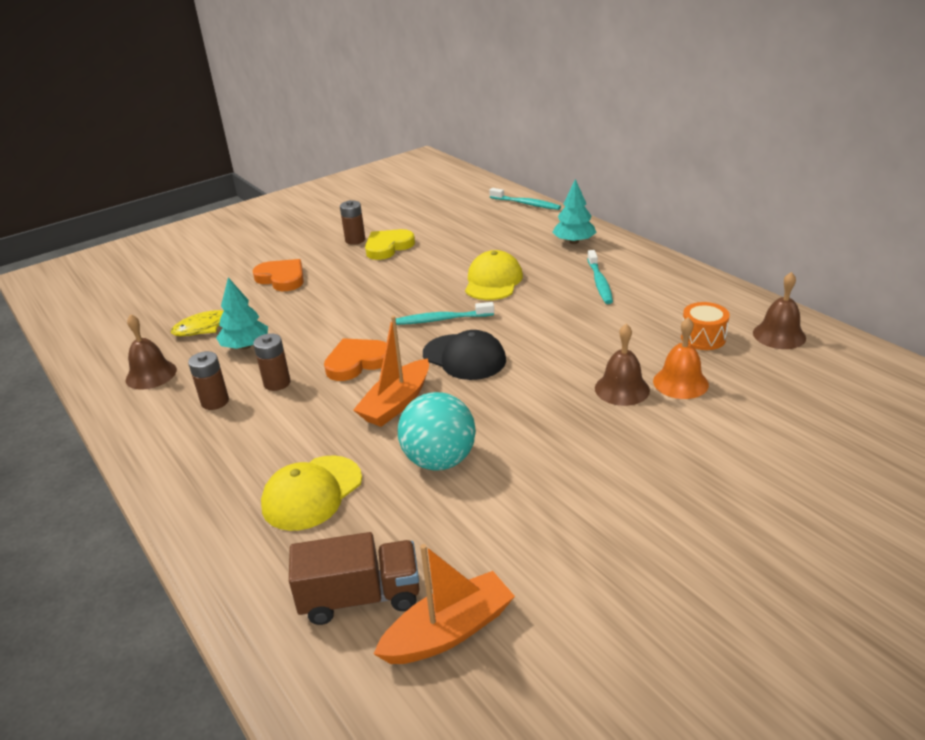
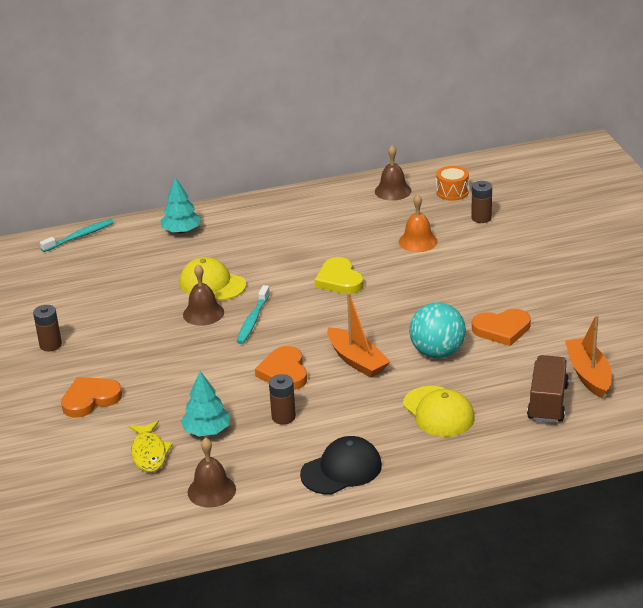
camera: 70 degrees left, 0 degrees up
brown battery [188,351,229,410] -> brown battery moved to [471,181,492,223]
yellow heart [365,229,415,260] -> yellow heart moved to [314,257,364,294]
black cap [423,330,506,380] -> black cap moved to [300,436,382,494]
turquoise toothbrush [587,250,613,304] -> none
brown bell [595,324,650,406] -> brown bell moved to [183,264,224,326]
orange drum [681,302,730,350] -> orange drum moved to [436,166,469,201]
none -> orange heart [472,309,531,346]

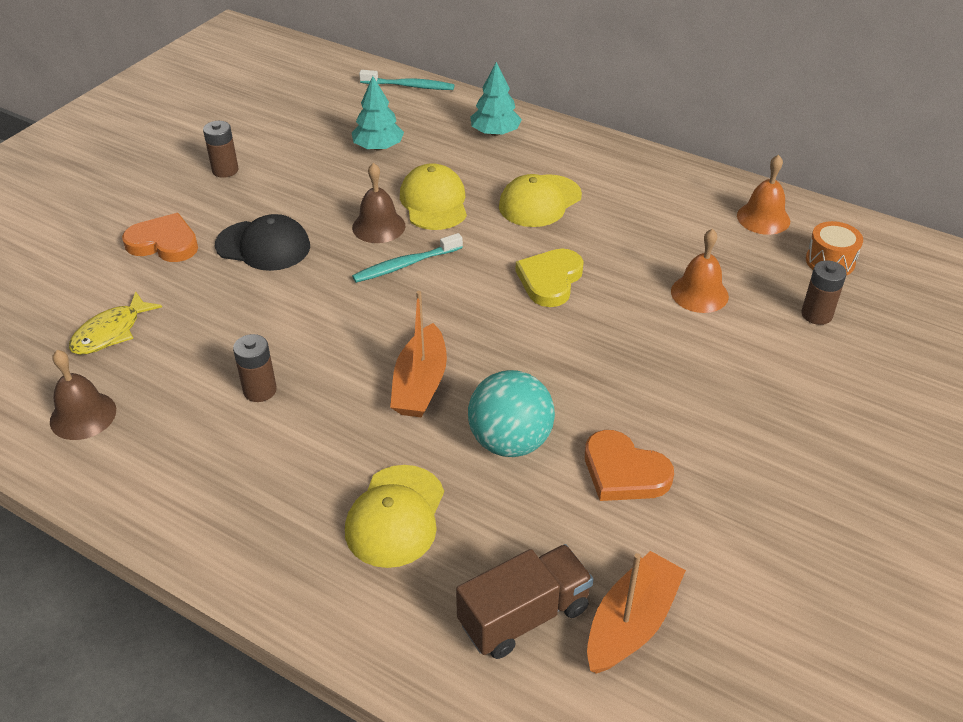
camera: 45 degrees right, 10 degrees up
turquoise tree [181,371,230,436] -> turquoise tree moved to [352,76,404,151]
orange heart [255,346,307,390] -> none
black cap [300,436,382,494] -> black cap moved to [215,214,310,271]
brown bell [375,145,411,201] -> orange bell [737,155,790,235]
none -> yellow cap [499,174,582,227]

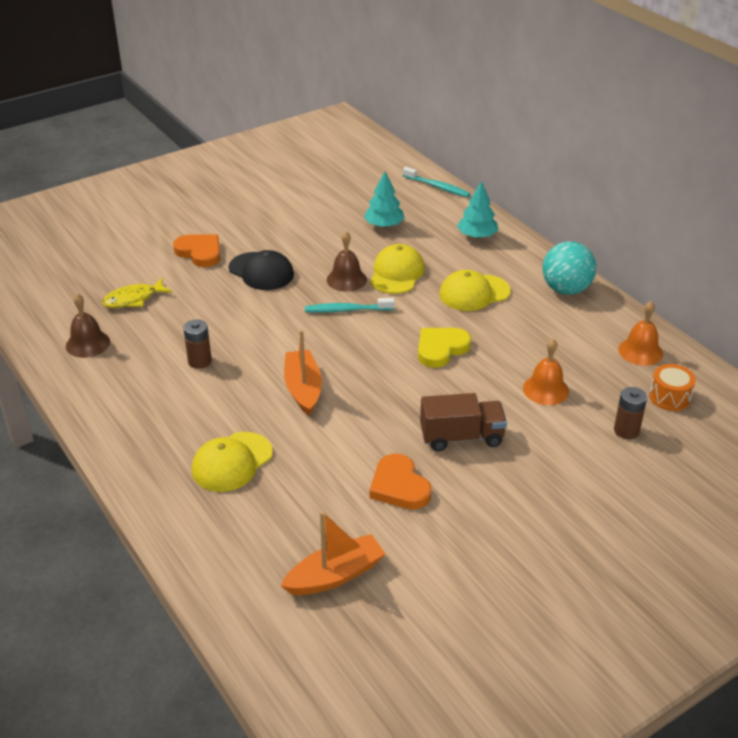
camera: 25 degrees right, 5 degrees down
brown battery [203,121,238,178] -> none
orange boat [390,291,447,417] -> orange boat turned 135 degrees clockwise [284,330,322,416]
brown truck [456,544,593,659] -> brown truck moved to [420,393,507,451]
turquoise ball [468,370,555,457] -> turquoise ball moved to [542,241,597,295]

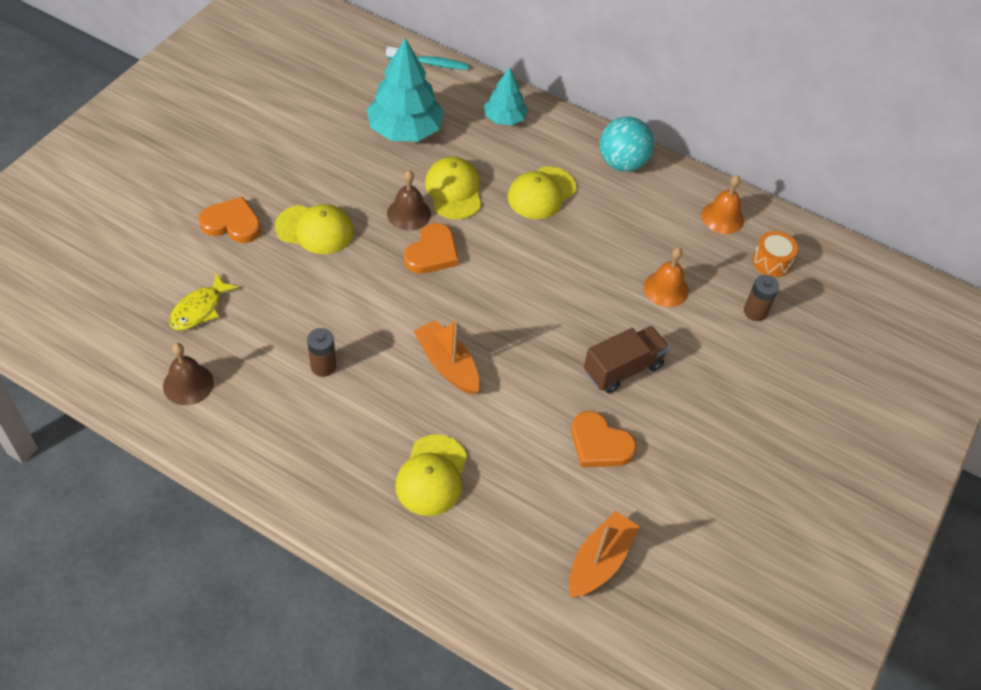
camera: 30 degrees left, 15 degrees up
black cap [229,250,294,290] -> yellow cap [275,204,354,254]
turquoise toothbrush [305,298,395,313] -> orange heart [404,223,459,274]
turquoise tree [364,171,405,228] -> turquoise tree [367,38,444,141], size x1.71
yellow heart [418,328,472,368] -> none

